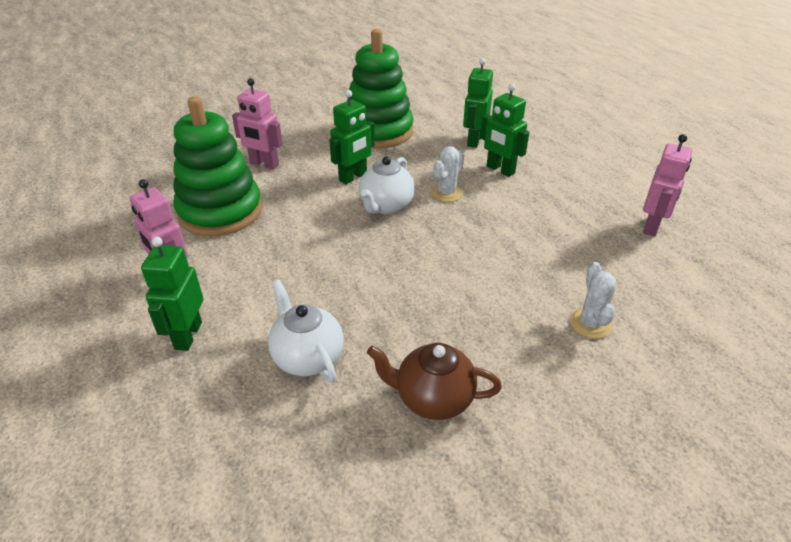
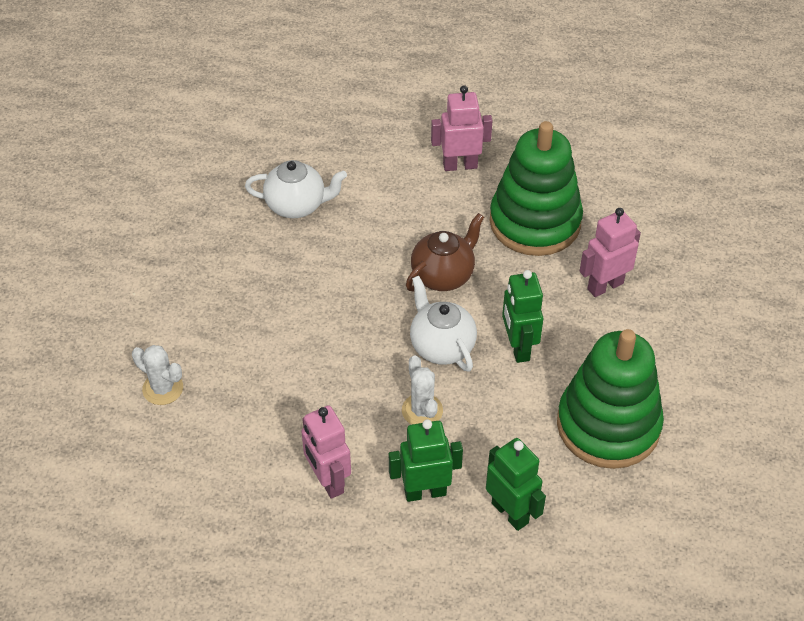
camera: 125 degrees right, 10 degrees up
green robot [141,237,204,351] -> none
brown teapot [367,343,502,420] -> brown teapot moved to [406,213,484,291]
pink robot [643,134,692,236] -> pink robot moved to [301,405,351,499]

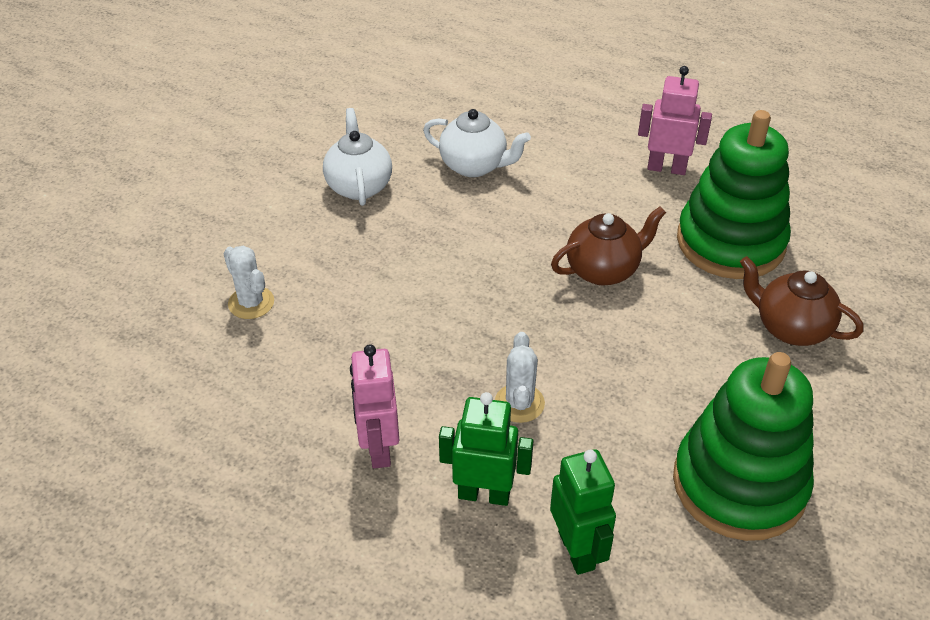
camera: 20 degrees right, 5 degrees down
white teapot [410,276,477,372] -> white teapot moved to [323,108,392,206]
green robot [502,270,543,363] -> none
pink robot [580,208,641,297] -> brown teapot [740,256,863,346]

